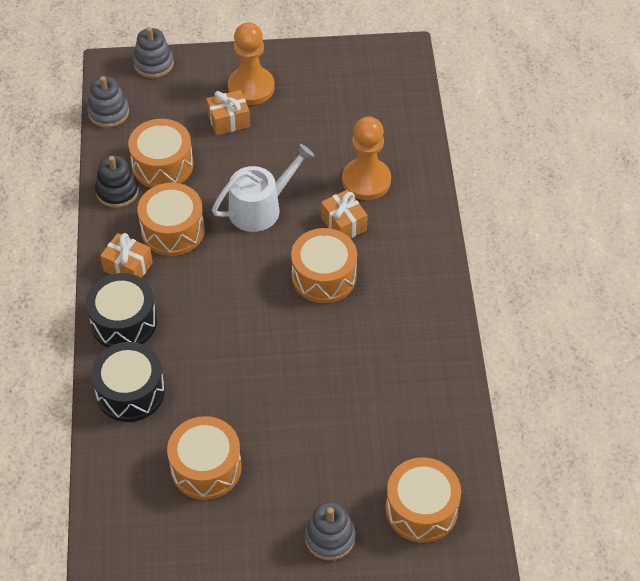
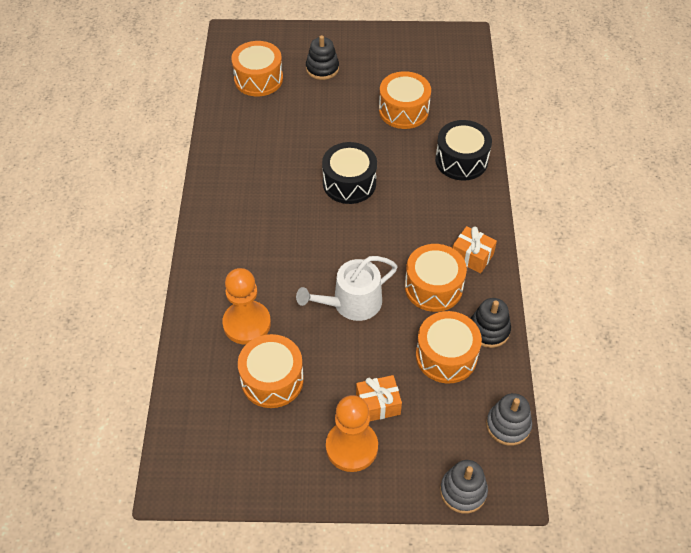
camera: 175 degrees left, 0 degrees up
black drum [86,273,157,348] -> black drum moved to [322,142,377,204]
orange drum [291,228,357,303] -> orange drum moved to [238,334,304,408]
grey stacking toy [305,502,355,561] -> black stacking toy [306,35,339,80]
orange gift [321,190,368,238] -> none

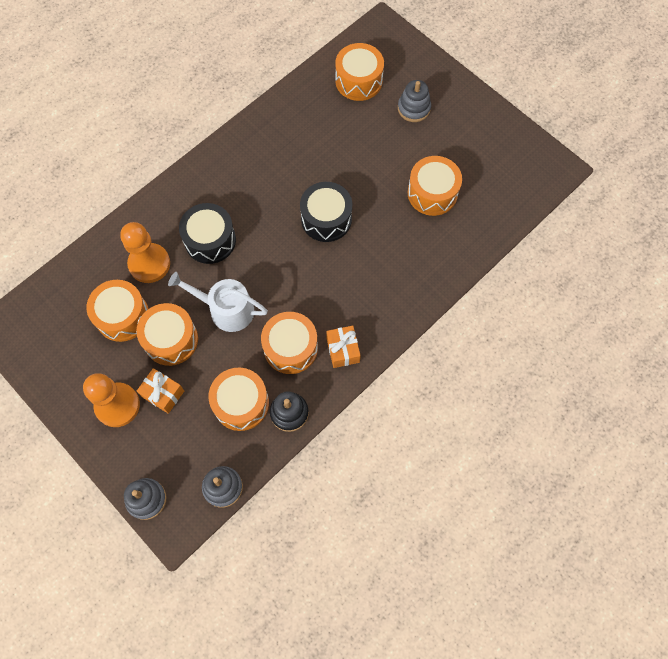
camera: 45 degrees right, 15 degrees up
black stacking toy [306,35,339,80] -> grey stacking toy [398,80,431,122]
black drum [435,120,492,181] -> black drum moved to [179,203,236,264]
none -> orange drum [136,303,198,366]

